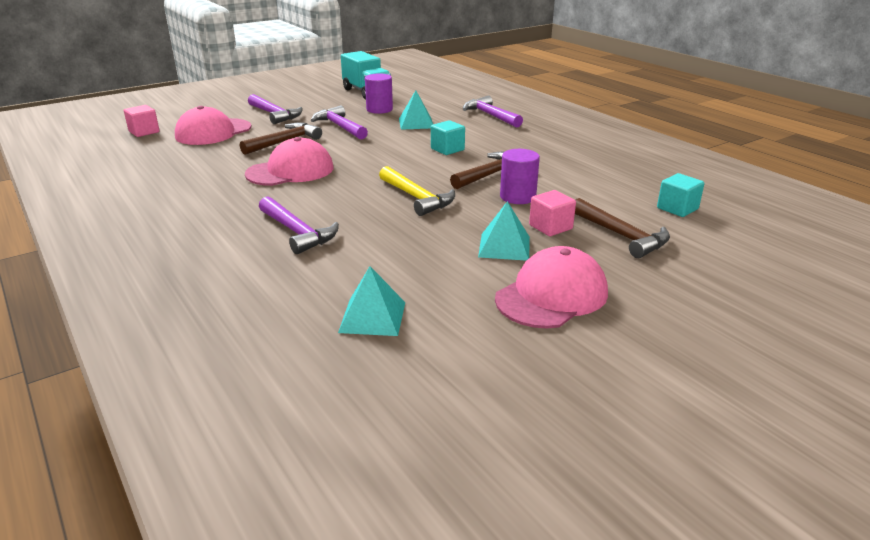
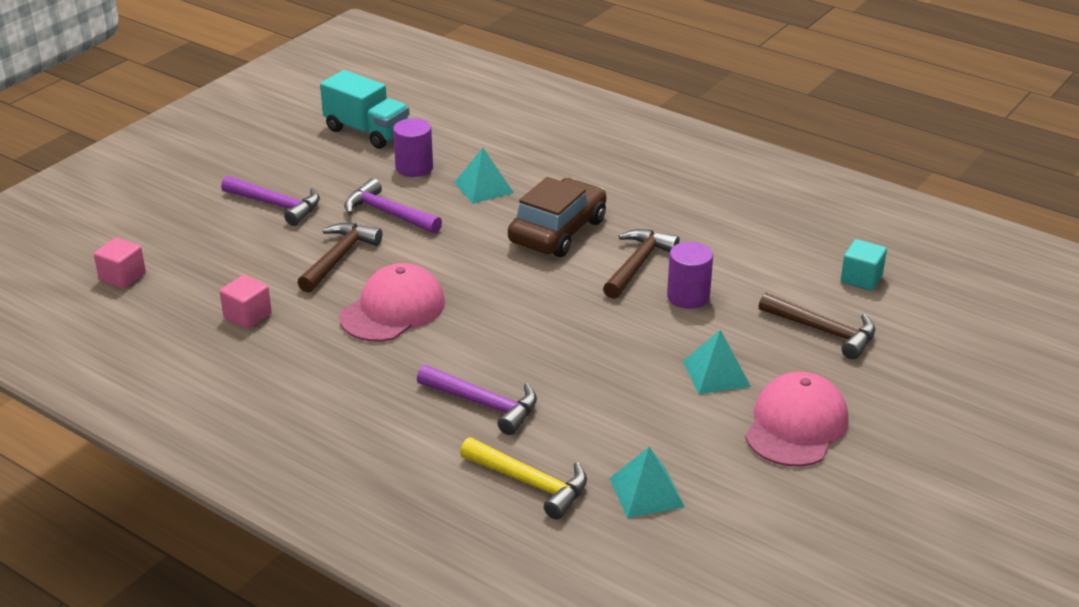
camera: 20 degrees left, 5 degrees up
pink cap [175,106,252,145] -> none
yellow hammer [379,166,455,216] -> yellow hammer moved to [460,437,587,520]
turquoise cube [431,120,465,155] -> brown car [508,177,606,257]
purple hammer [463,96,523,128] -> none
pink cube [529,190,576,236] -> pink cube moved to [219,275,272,329]

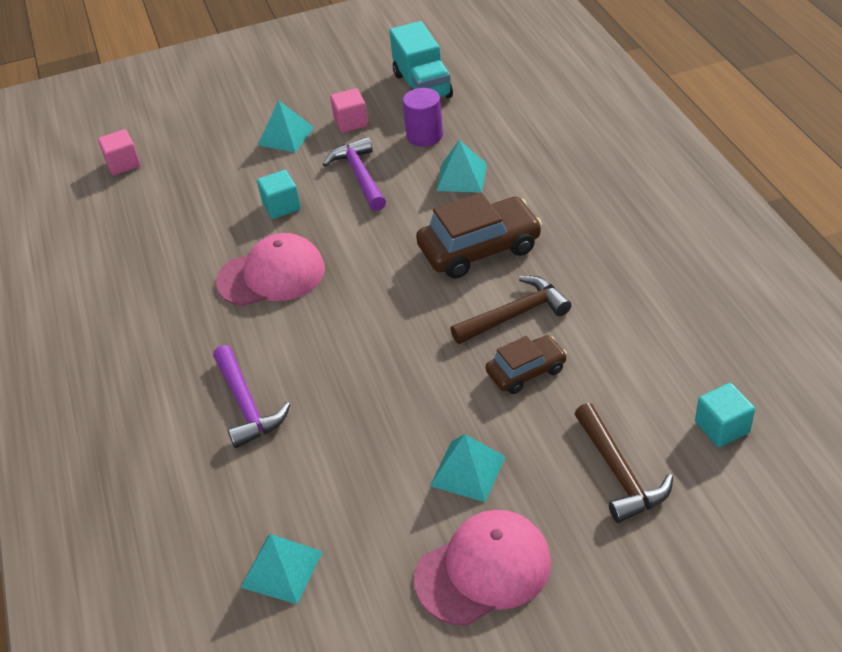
camera: 40 degrees right, 10 degrees up
pink cube [219,275,272,329] -> pink cube moved to [330,88,368,133]
purple hammer [221,176,320,226] -> turquoise pyramid [258,100,314,152]
brown hammer [297,223,383,293] -> turquoise cube [257,170,301,219]
yellow hammer [460,437,587,520] -> none
purple cylinder [667,242,713,309] -> brown car [486,335,567,394]

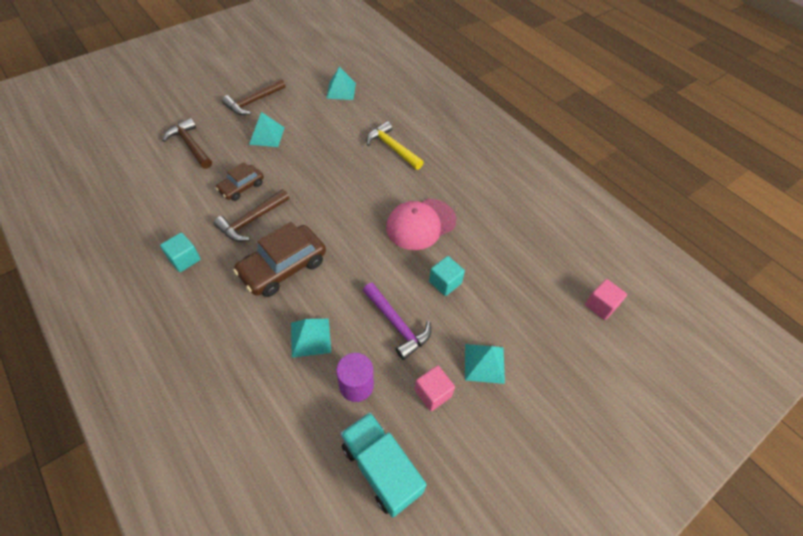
camera: 155 degrees right, 10 degrees up
purple hammer [213,345,290,448] -> yellow hammer [366,121,424,170]
pink cap [414,510,551,626] -> brown hammer [222,78,285,115]
turquoise cube [695,383,755,447] -> turquoise cube moved to [160,233,201,272]

